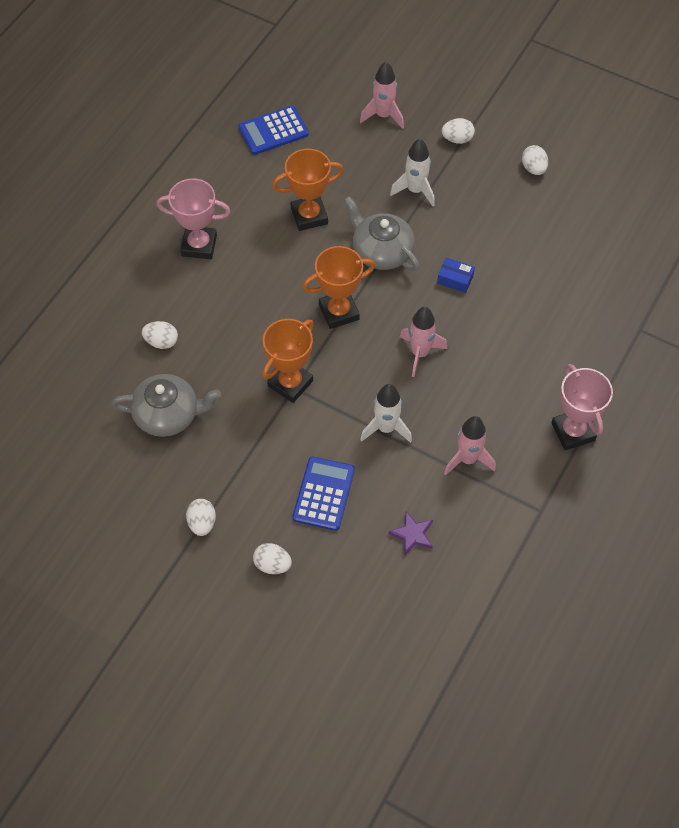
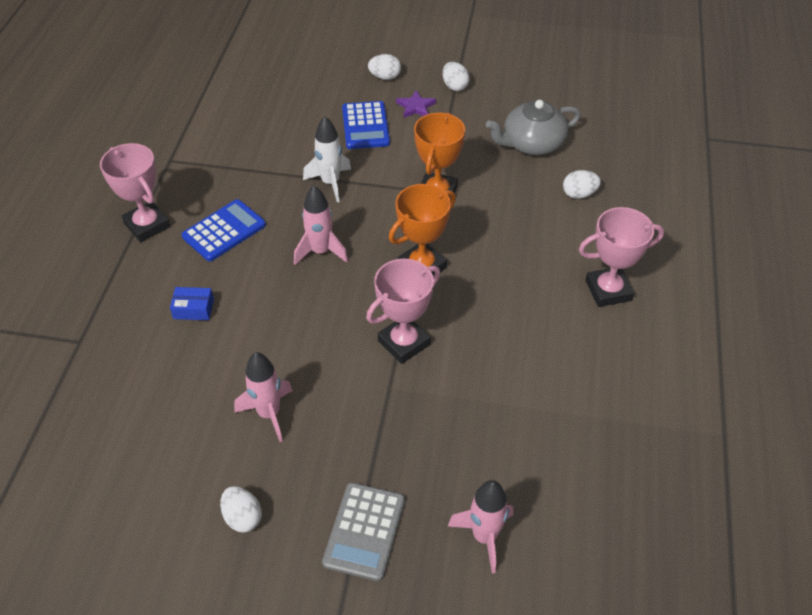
camera: 160 degrees right, 10 degrees down
blue calculator [238,106,309,155] -> blue calculator moved to [182,199,266,261]
orange trophy [272,149,344,231] -> none
grey teapot [344,196,419,271] -> pink trophy [366,259,440,364]
purple star [388,511,433,555] -> purple star moved to [396,90,436,118]
white rocket [390,139,435,207] -> none
blue box [437,257,475,293] -> blue box moved to [170,287,214,320]
white egg [442,118,475,144] -> grey calculator [322,483,405,581]
pink rocket [444,416,496,476] -> pink rocket moved to [234,352,293,442]

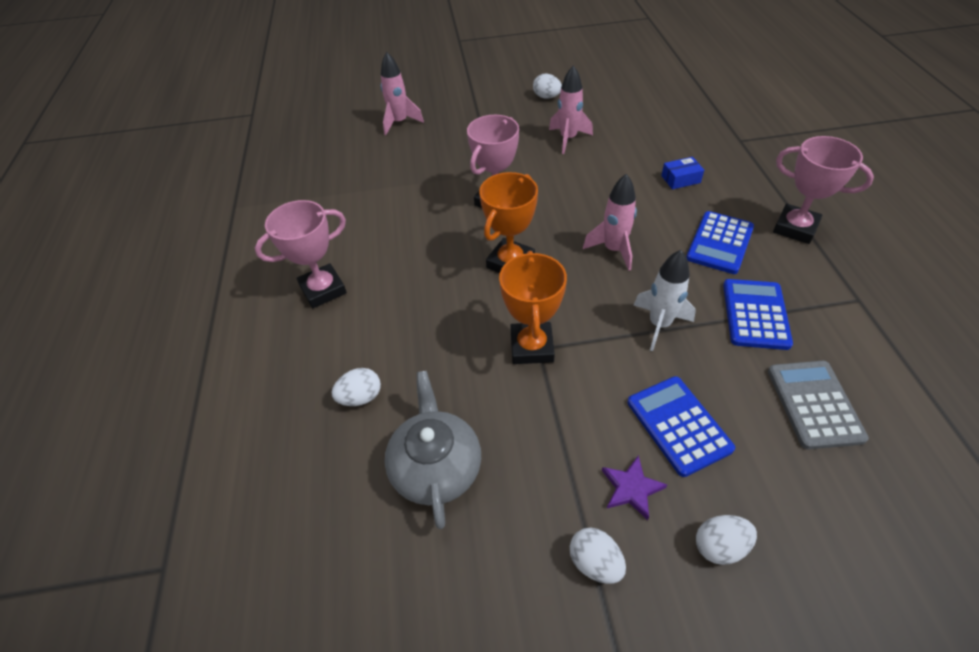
camera: 165 degrees right, 0 degrees up
grey calculator [322,483,405,581] -> grey calculator moved to [768,361,869,449]
grey teapot [486,100,581,155] -> grey teapot turned 60 degrees counterclockwise [385,371,481,529]
none -> blue calculator [723,279,793,350]

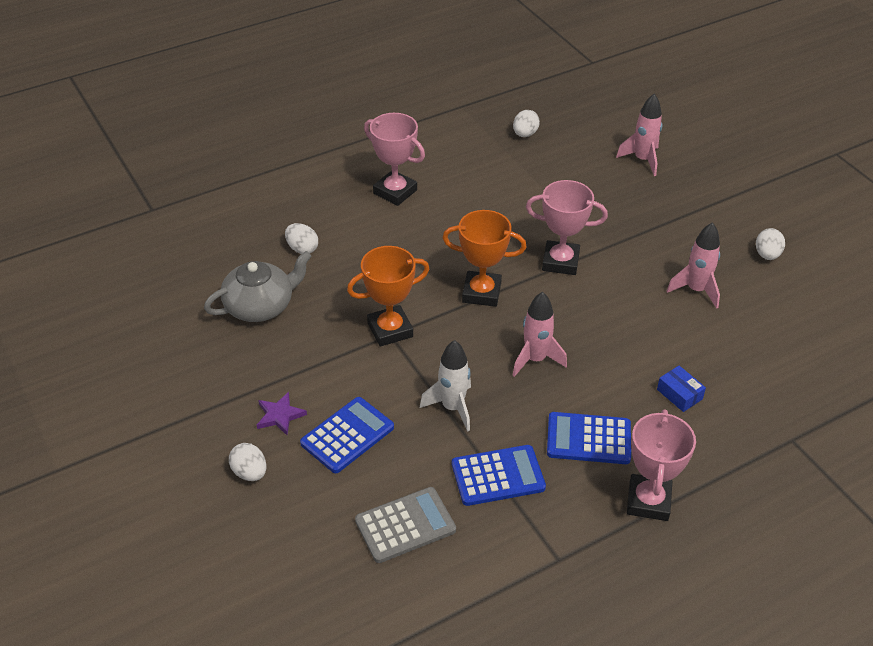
camera: 65 degrees right, 5 degrees down
white egg [570,528,626,584] -> white egg moved to [513,110,540,137]

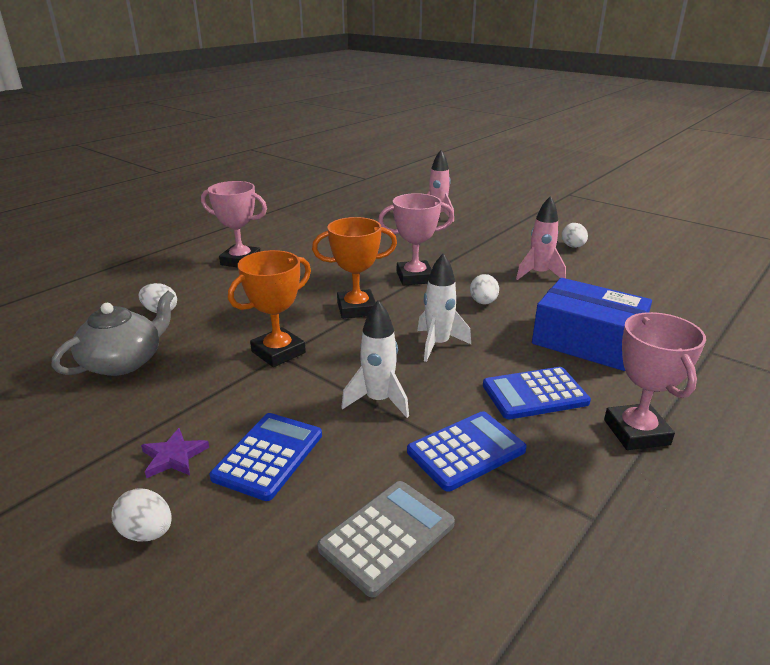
camera: 20 degrees left, 15 degrees down
white egg [513,110,540,137] -> white egg moved to [470,274,499,305]
pink rocket [513,292,567,377] -> white rocket [417,253,471,362]
blue box [657,366,706,412] -> blue box [532,278,652,371], size x2.46

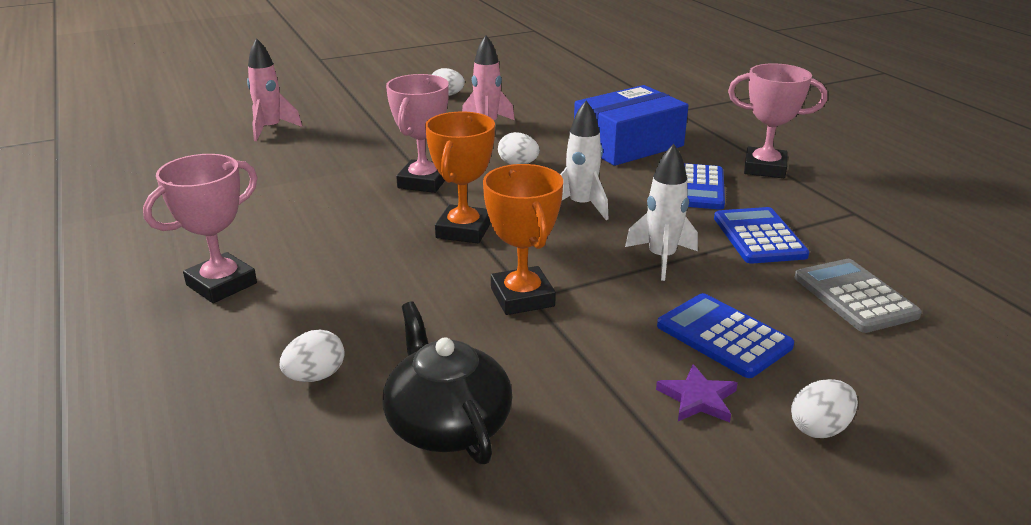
camera: 65 degrees left, 0 degrees up
grey teapot [51,291,175,376] -> black teapot [382,302,512,464]

